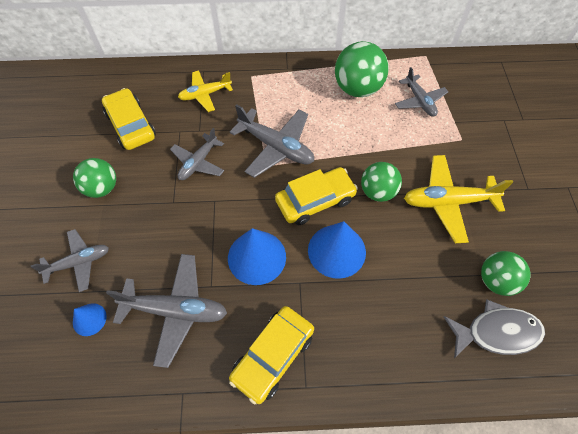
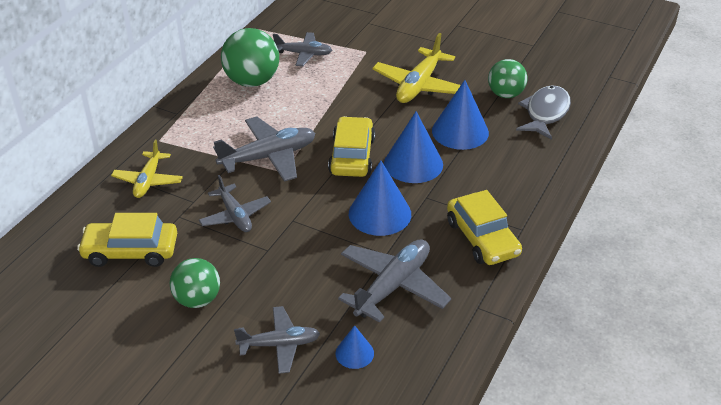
camera: 60 degrees left, 20 degrees down
grey plane [31,229,109,292] -> grey plane turned 75 degrees clockwise [234,306,320,374]
green ball [361,162,402,202] -> none
none -> blue cone [432,80,489,150]

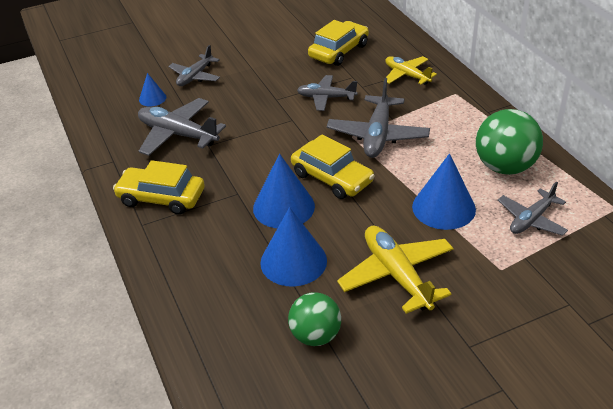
camera: 130 degrees right, 0 degrees up
green ball [170,258,220,308] -> none
grey plane [338,239,451,323] -> grey plane turned 135 degrees clockwise [138,98,226,156]
blue cone [349,161,411,236] -> blue cone moved to [412,154,476,230]
grey fish [516,86,571,140] -> none

